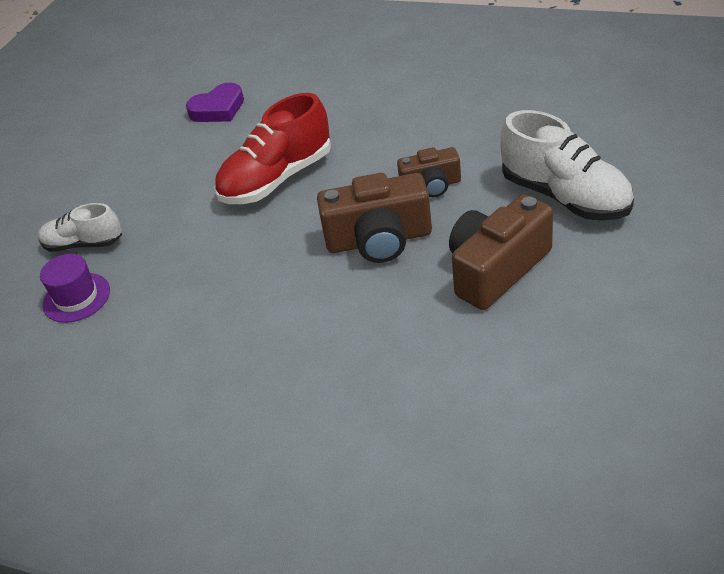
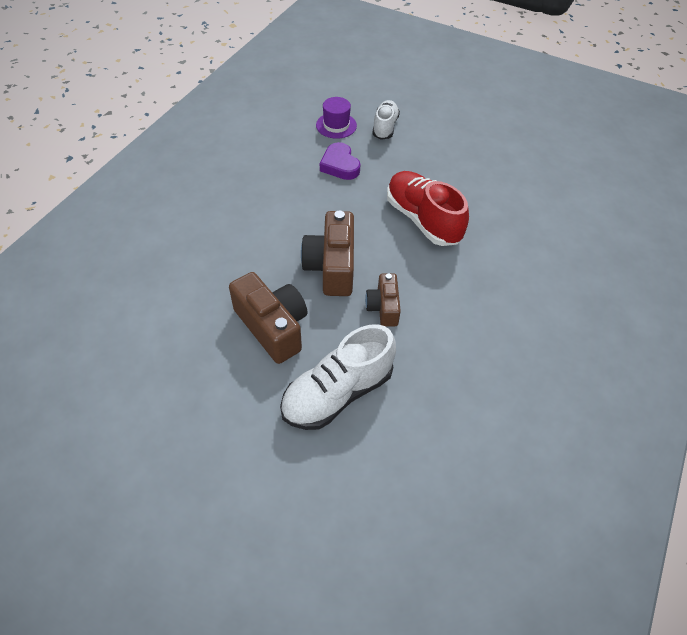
camera: 90 degrees right, 10 degrees up
purple heart [186,82,244,122] -> purple heart moved to [320,142,360,180]

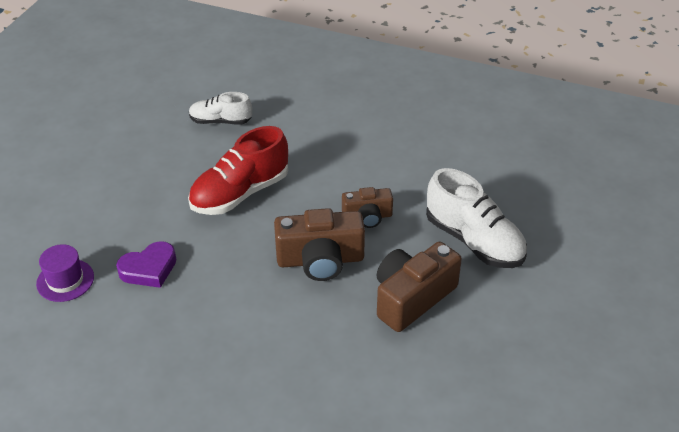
camera: 95 degrees left, 10 degrees down
white shoe [372,100,400,140] -> white shoe moved to [189,92,252,124]

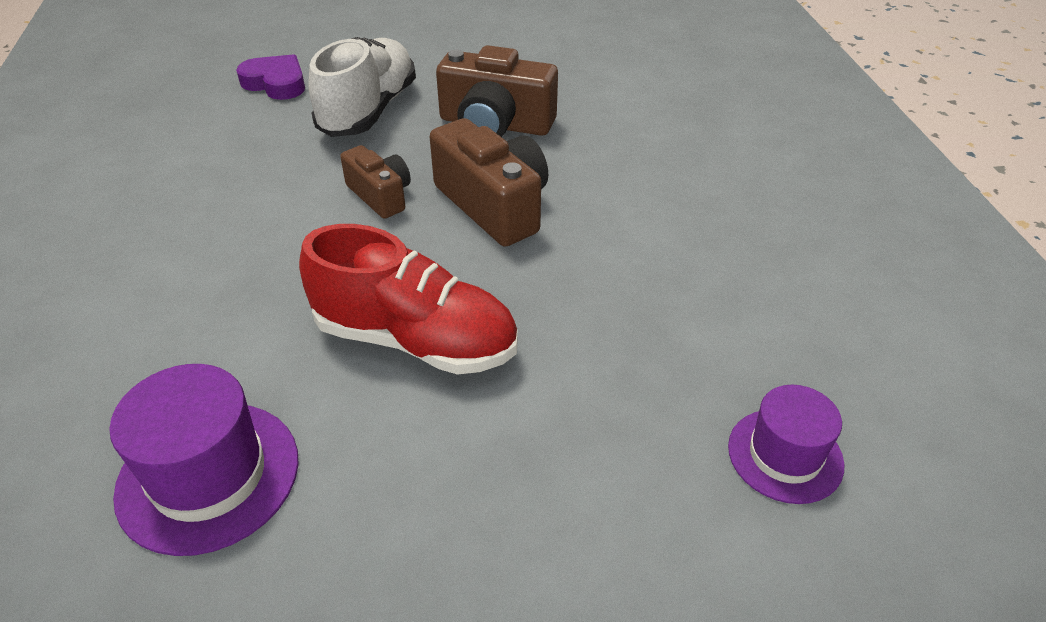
camera: 120 degrees left, 0 degrees up
purple heart [116,241,176,288] -> purple heart moved to [236,54,305,100]
white shoe [189,92,252,124] -> purple hat [109,364,299,556]

